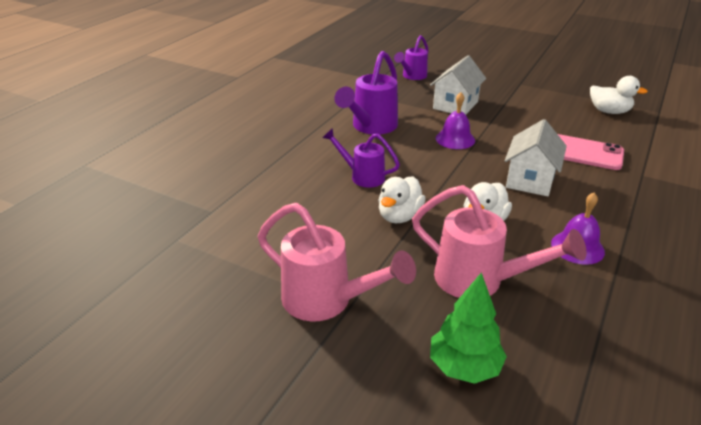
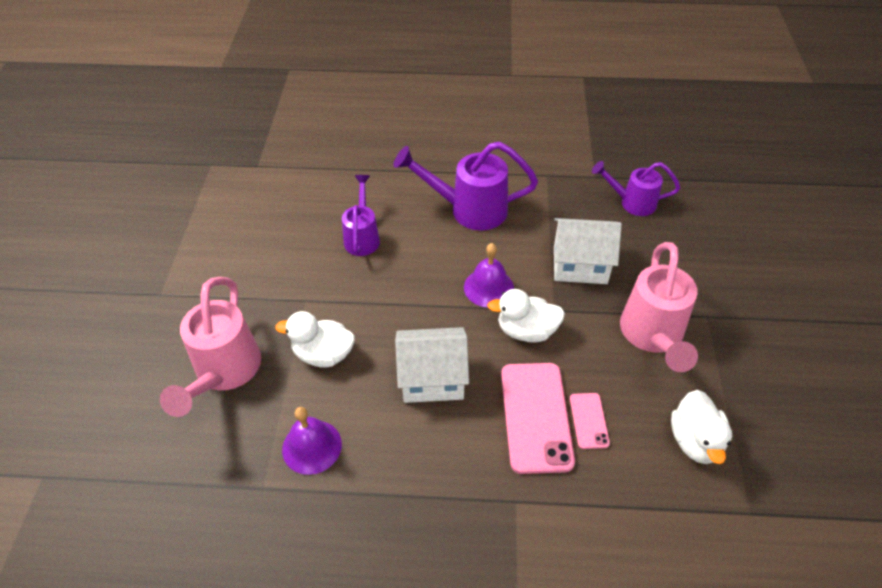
camera: 65 degrees right, 15 degrees up
pink watering can [258,203,416,321] -> pink watering can moved to [620,242,698,372]
white duck [378,176,426,223] -> white duck moved to [487,289,565,343]
green tree [430,272,507,384] -> none
none -> pink phone [570,393,610,449]

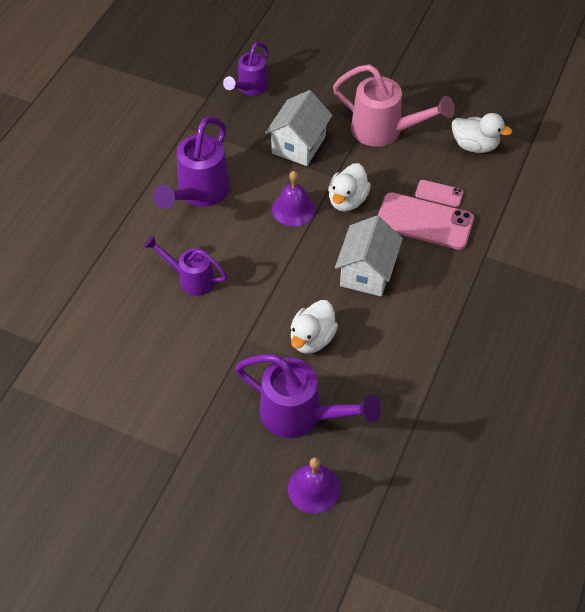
camera: 70 degrees left, 5 degrees up
pink watering can [160,277,261,417] -> purple watering can [235,354,381,438]
purple bell [282,407,342,475] -> purple bell moved to [288,457,340,513]

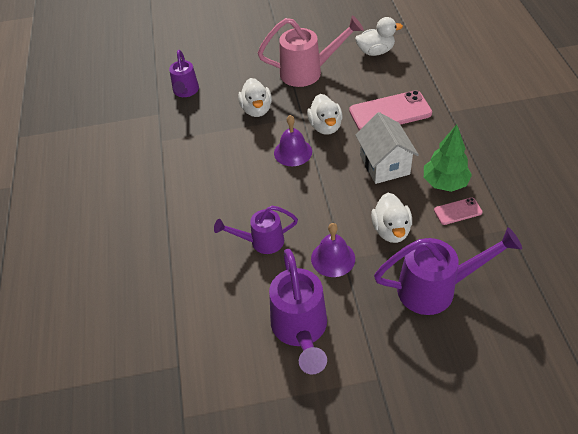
camera: 30 degrees left, 5 degrees down
purple watering can [153,117,230,209] -> purple watering can moved to [269,249,327,374]
white house [265,90,332,166] -> white duck [238,78,272,117]
purple bell [288,457,340,513] -> purple bell moved to [311,223,355,277]
pink phone [415,180,464,207] -> pink phone moved to [434,198,483,225]
none -> green tree [424,124,472,192]

